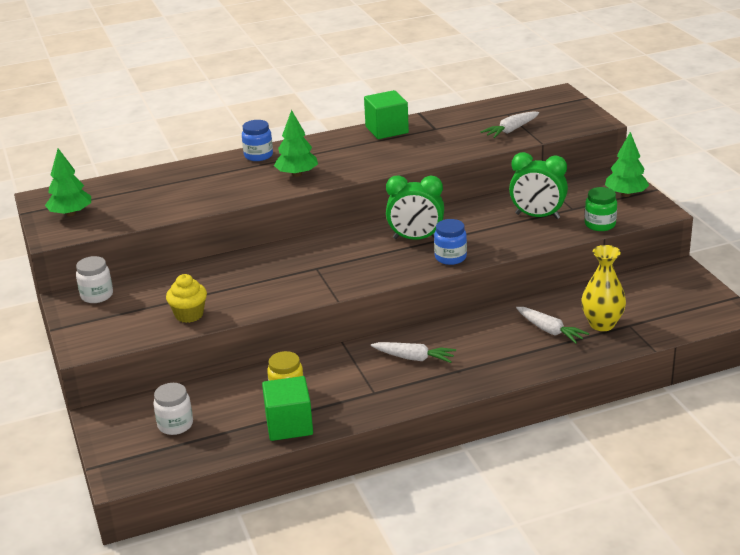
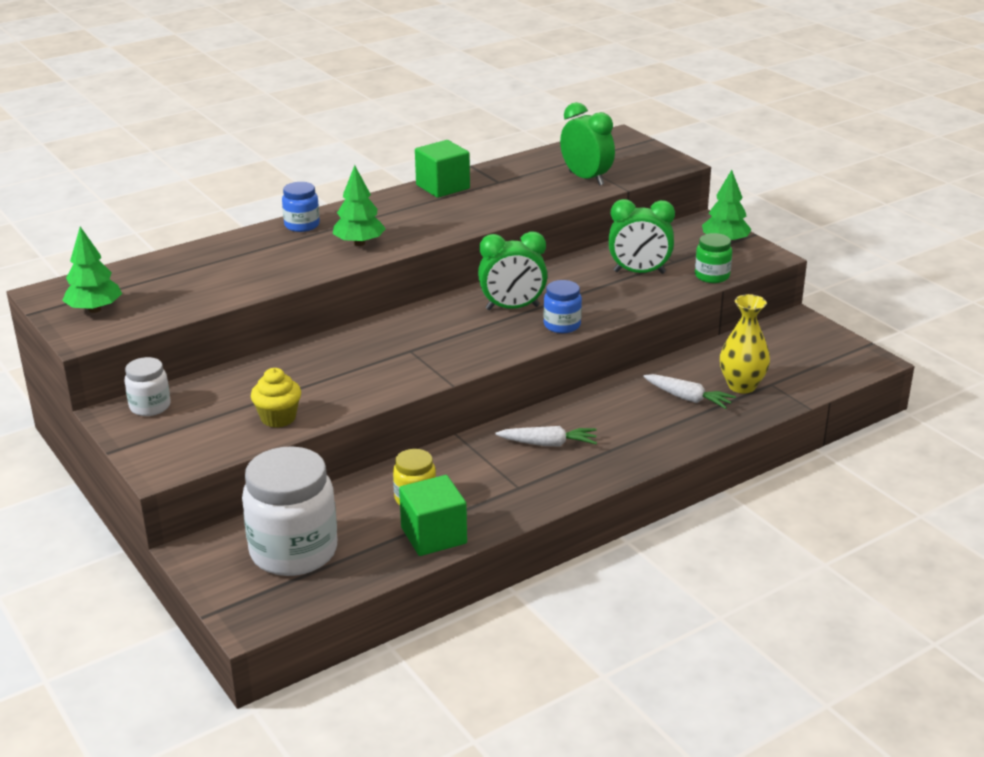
camera: 15 degrees left, 0 degrees up
white jar [153,383,193,435] -> white jar [242,446,337,576], size x1.99
white carrot [481,111,539,138] -> green clock [560,102,615,185]

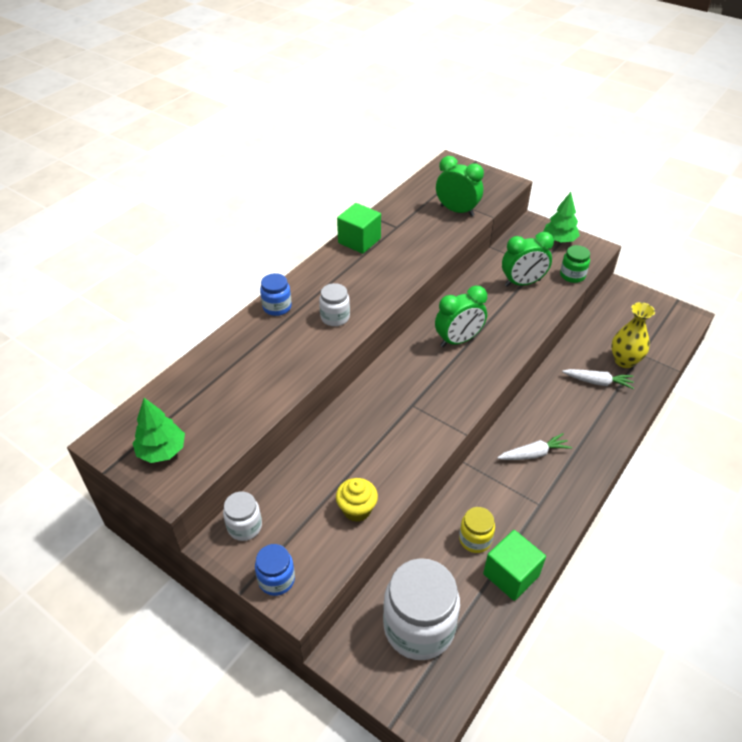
camera: 20 degrees left, 15 degrees up
green tree [333,165,386,246] -> white jar [319,283,350,326]
blue jar [543,280,582,333] -> blue jar moved to [255,544,295,596]

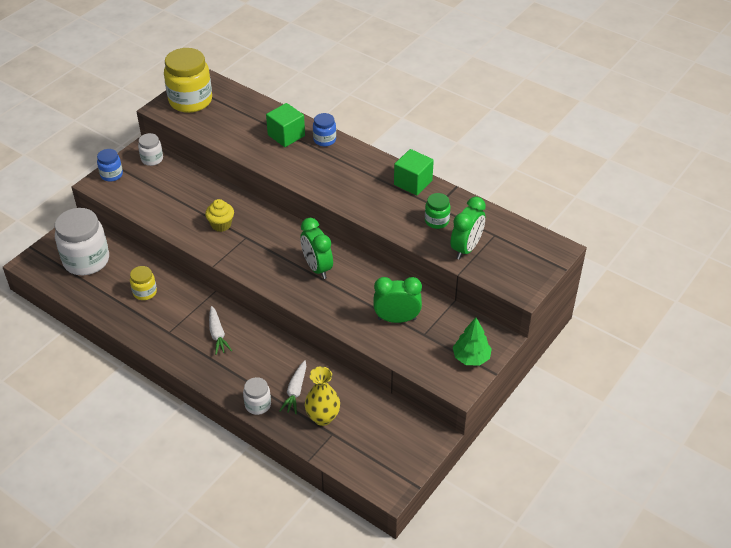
camera: 90 degrees right, 0 degrees up
green tree [133,398,185,463] -> yellow jar [164,48,212,113]
white jar [319,283,350,326] -> white jar moved to [243,377,271,415]
yellow cupcake [336,478,378,522] -> yellow cupcake moved to [205,199,234,232]
green cube [483,530,546,601] -> green cube moved to [266,103,305,147]
green clock [502,232,554,287] -> green clock turned 105 degrees clockwise [374,277,422,323]
green jar [560,245,590,283] -> green jar moved to [425,193,451,229]

